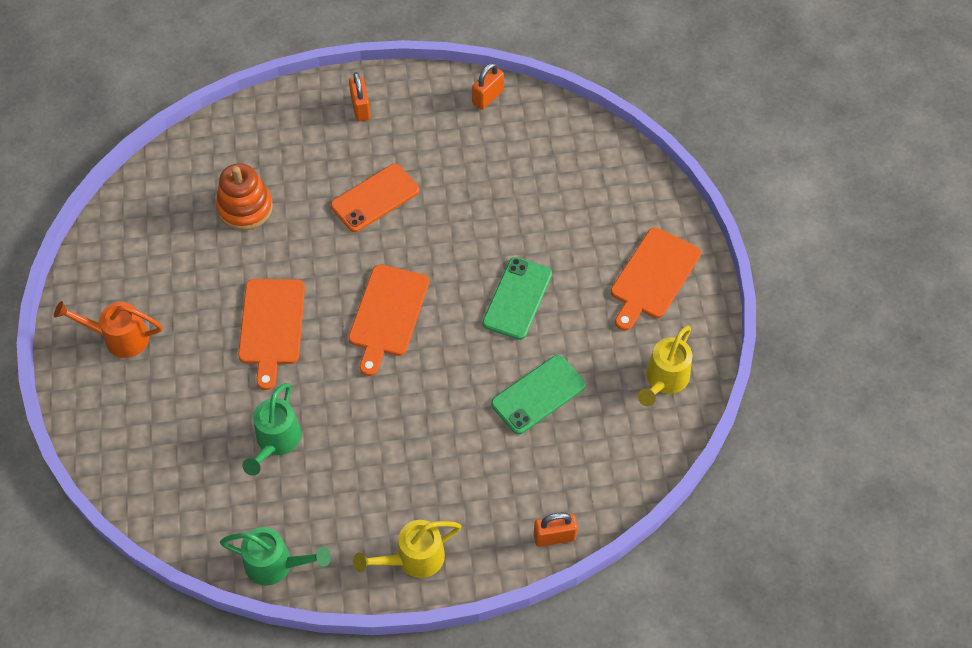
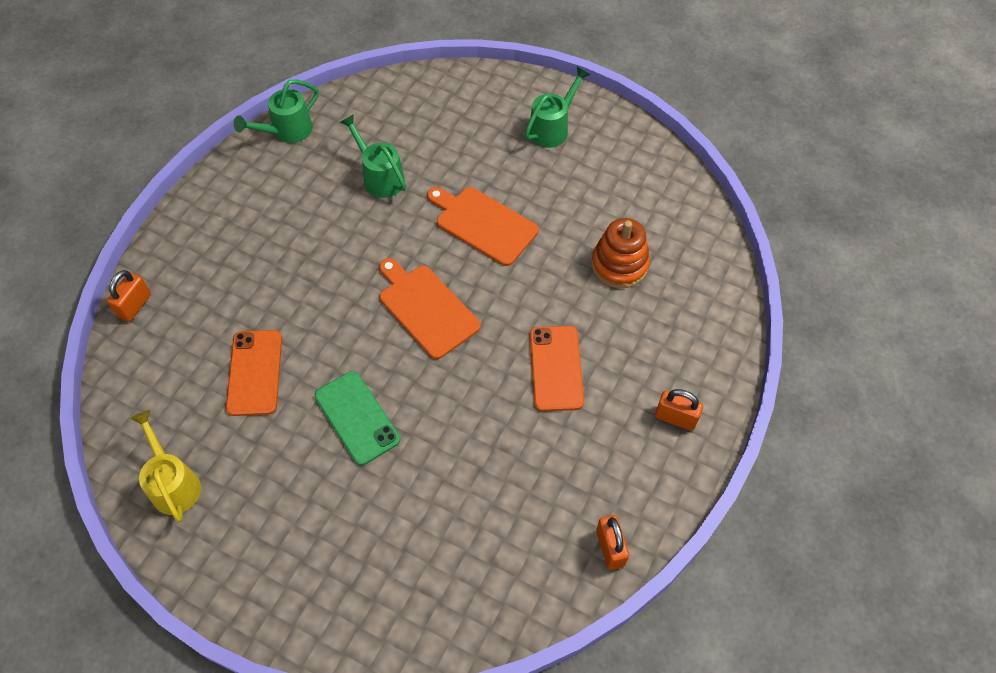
camera: 125 degrees right, 0 degrees up
orange watering can [54,301,163,358] -> green watering can [524,67,591,148]
yellow watering can [353,520,461,578] -> none
green phone [491,355,586,434] -> orange phone [226,330,282,416]
orange cutting board [611,227,701,331] -> none

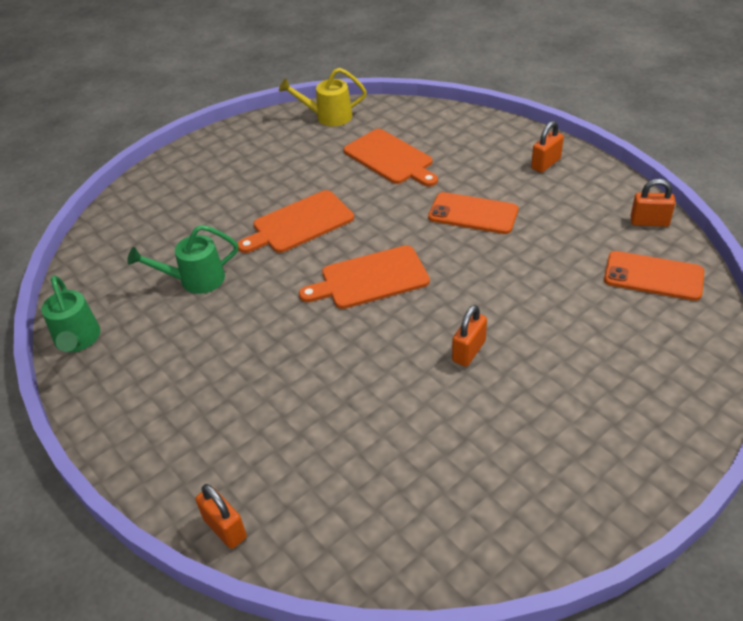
camera: 65 degrees left, 15 degrees down
yellow watering can [130,410,201,522] -> yellow watering can moved to [279,68,367,126]
orange phone [226,330,282,416] -> orange phone moved to [604,251,704,301]
green phone [314,371,400,465] -> orange padlock [452,305,487,367]
green watering can [524,67,591,148] -> none
orange stacking toy [591,218,650,288] -> orange cutting board [344,129,438,187]

